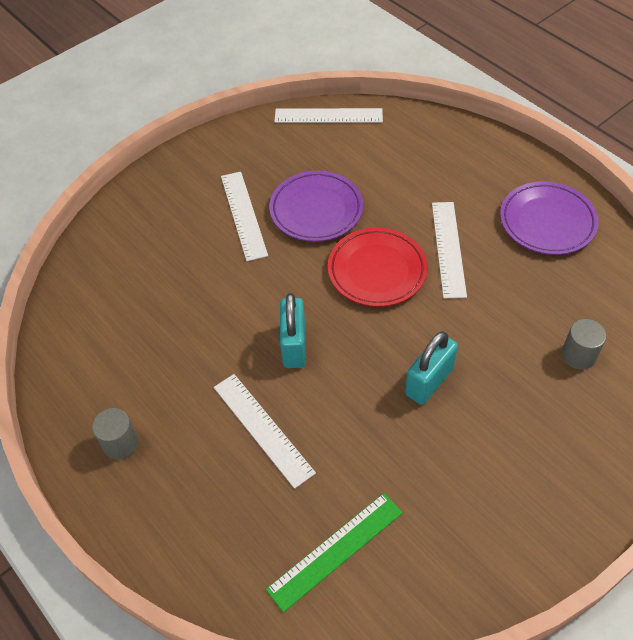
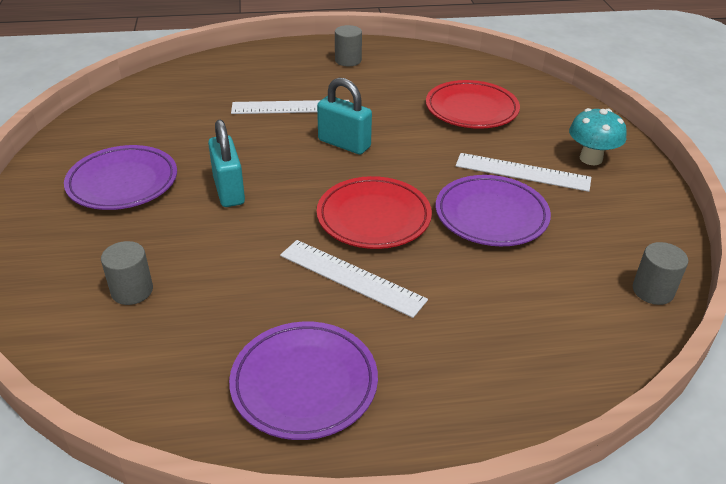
camera: 120 degrees right, 15 degrees down
green ruler [266,493,403,612] -> none
white ruler [274,108,383,123] -> grey cylinder [633,242,688,305]
none -> purple plate [64,145,177,210]
none -> red plate [426,80,520,129]
none -> turquoise mushroom [569,108,627,165]

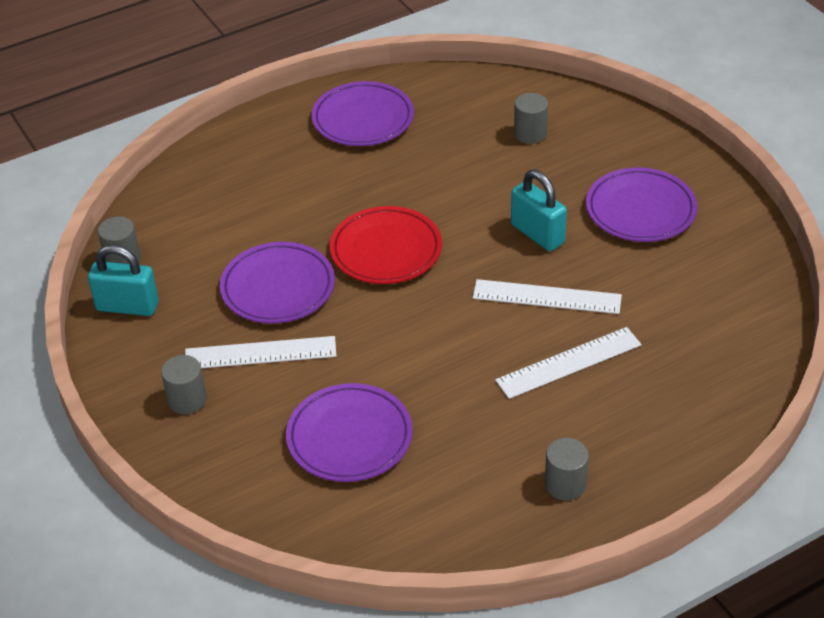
camera: 160 degrees right, 5 degrees up
white ruler [280,240,428,318] -> white ruler moved to [473,279,622,314]
turquoise padlock [317,78,372,155] -> turquoise padlock moved to [88,245,159,316]
red plate [426,80,520,129] -> purple plate [286,383,413,482]
turquoise mushroom [569,108,627,165] -> grey cylinder [161,355,207,414]

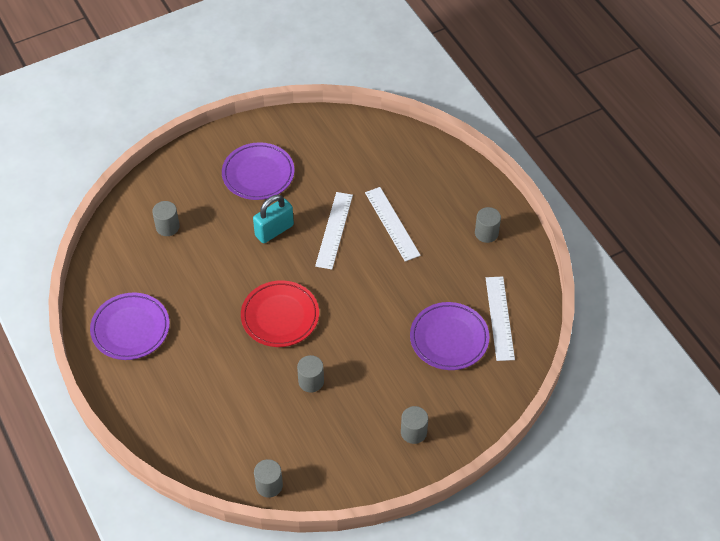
camera: 90 degrees left, 10 degrees up
turquoise padlock [88,245,159,316] -> none
white ruler [185,336,336,368] -> white ruler moved to [486,277,515,361]
purple plate [220,242,335,324] -> grey cylinder [297,355,324,393]

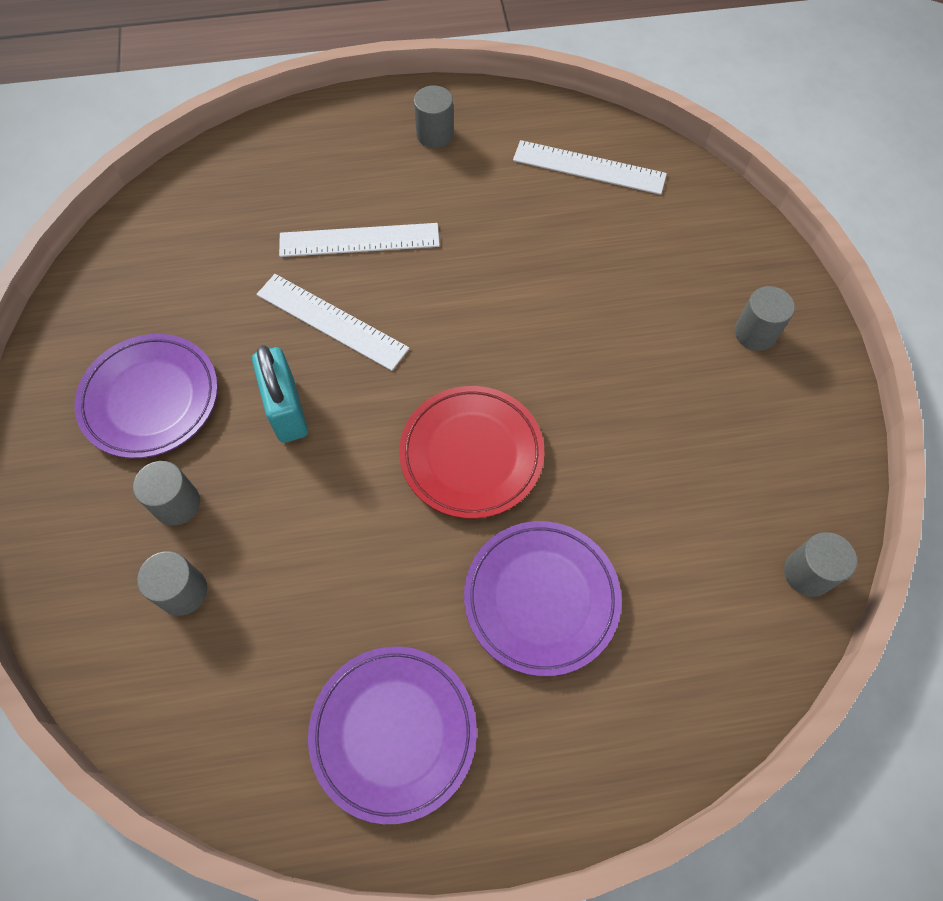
camera: 70 degrees left, 10 degrees up
grey cylinder [297,355,324,393] -> grey cylinder moved to [133,461,200,526]
purple plate [410,302,489,370] -> purple plate moved to [464,521,622,676]

